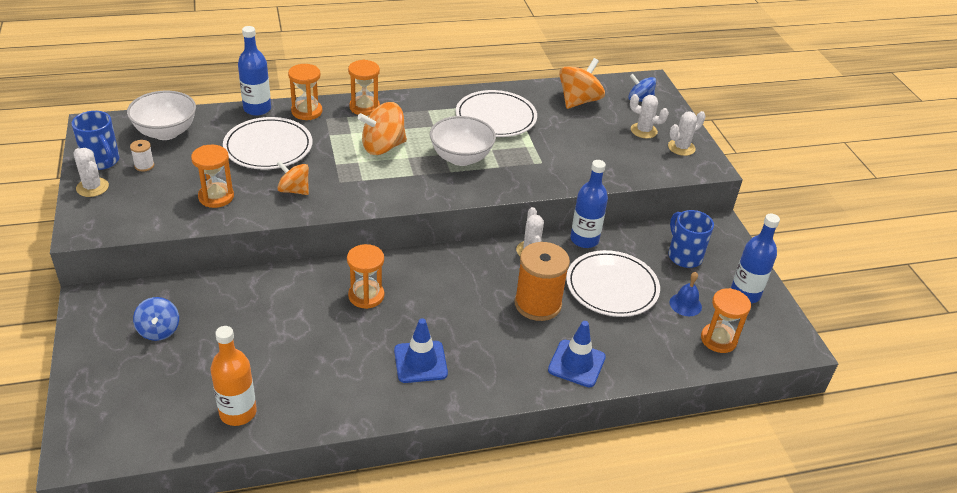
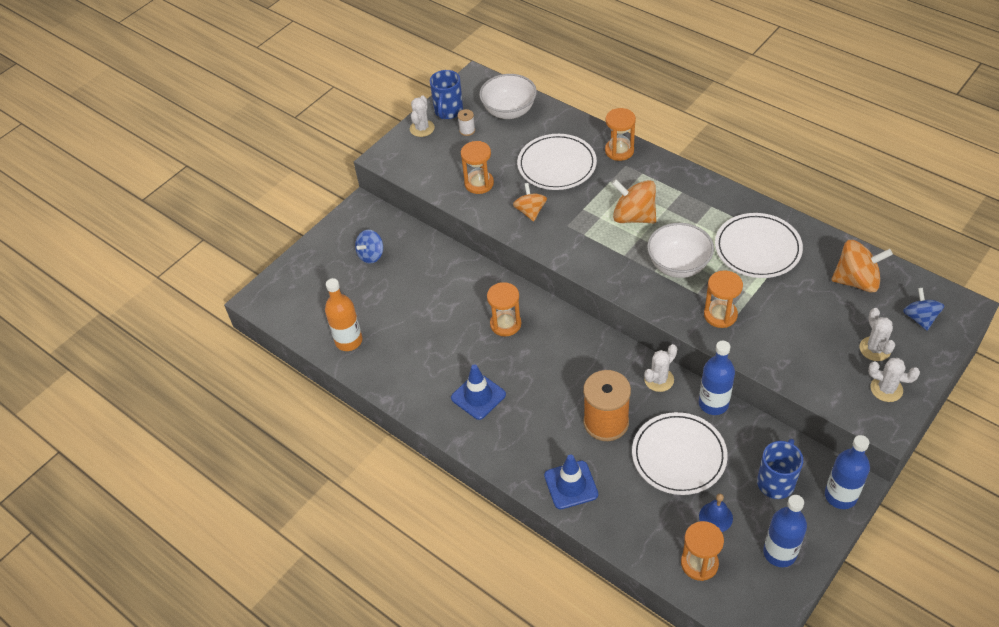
camera: 60 degrees right, 10 degrees up
blue bottle [238,26,271,116] -> blue bottle moved to [825,435,870,509]
orange hourglass [348,60,380,116] -> orange hourglass moved to [704,270,743,328]

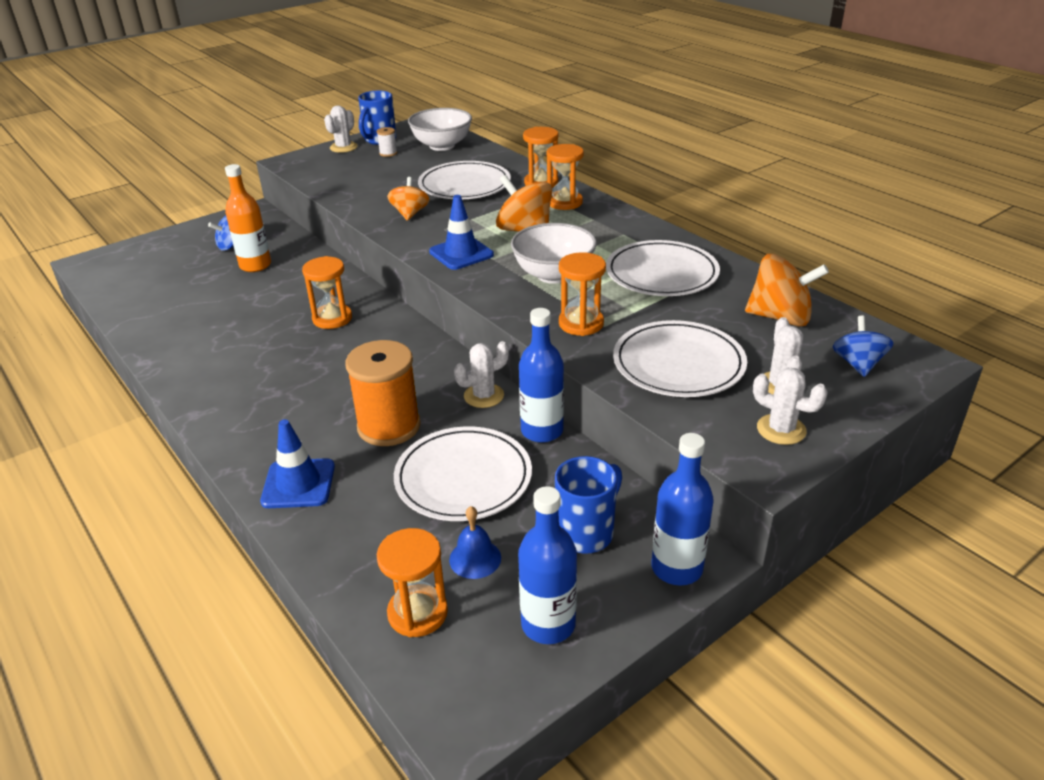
camera: 10 degrees right, 15 degrees down
orange bottle [325,278,362,351] -> orange bottle moved to [225,164,271,272]
blue traffic cone [451,364,506,420] -> blue traffic cone moved to [429,195,494,270]
orange hourglass [461,141,494,194] -> orange hourglass moved to [547,144,584,210]
none -> white plate [613,320,747,397]

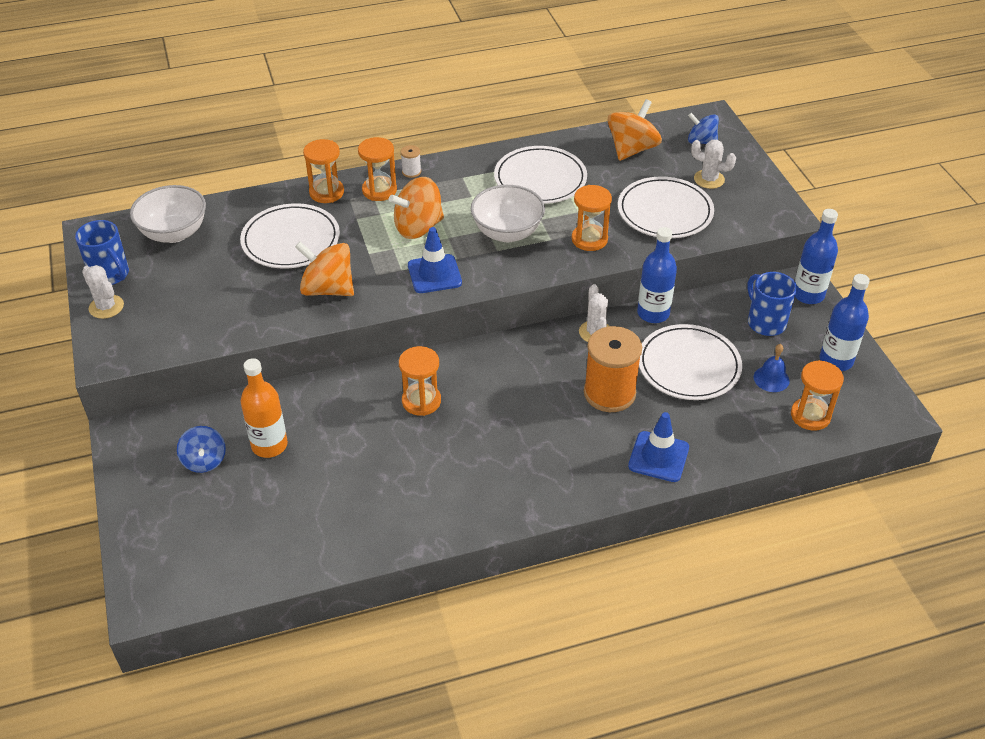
camera: 70 degrees left, 10 degrees up
white spool [377,127,397,157] -> white spool moved to [401,145,421,178]
orange spinning top [387,177,429,221] -> orange spinning top [295,241,354,296], size x1.54
white cactus [753,368,828,445] -> none

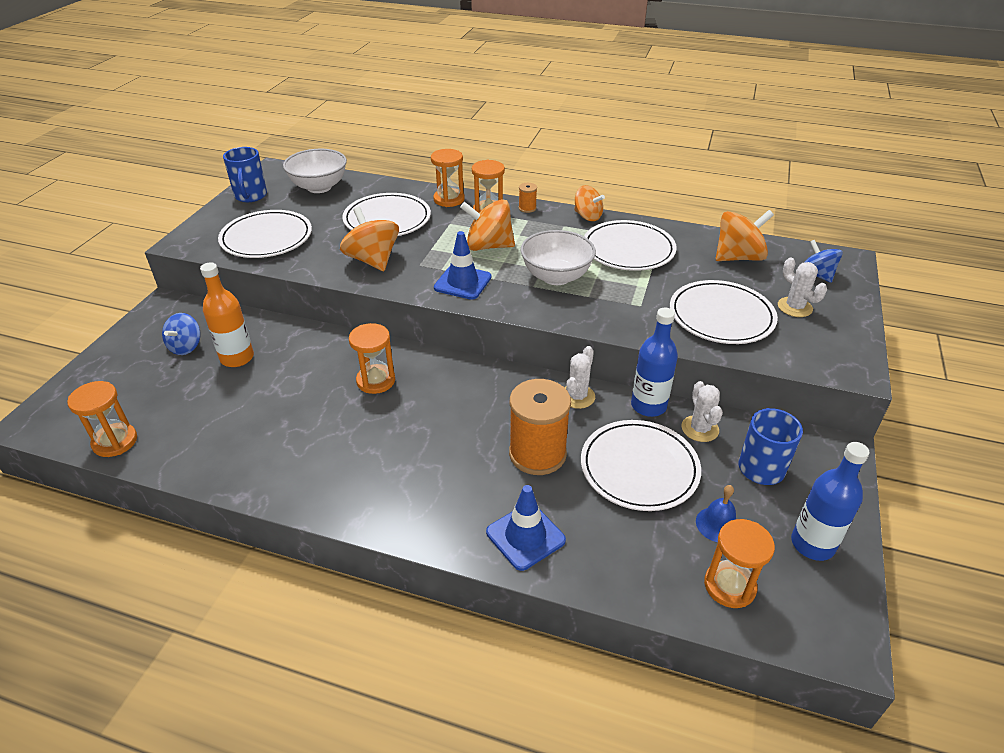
camera: 35 degrees right, 5 degrees down
white cactus [82,265,124,319] -> white cactus moved to [681,381,723,442]
white spool [401,145,421,178] -> orange spool [519,183,537,213]
orange hourglass [572,185,612,251] -> orange hourglass moved to [67,381,137,457]
blue bottle [795,209,838,304] -> none
none -> white plate [218,210,312,258]
none -> orange spinning top [574,185,605,221]

